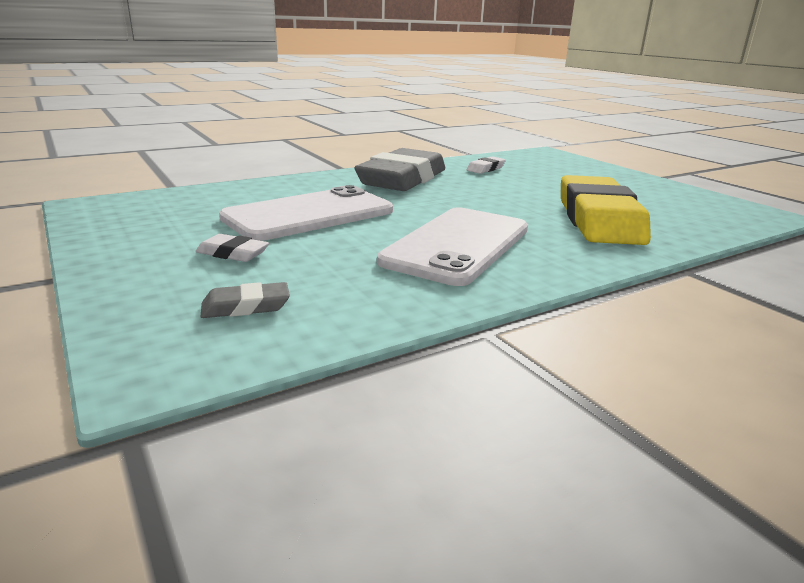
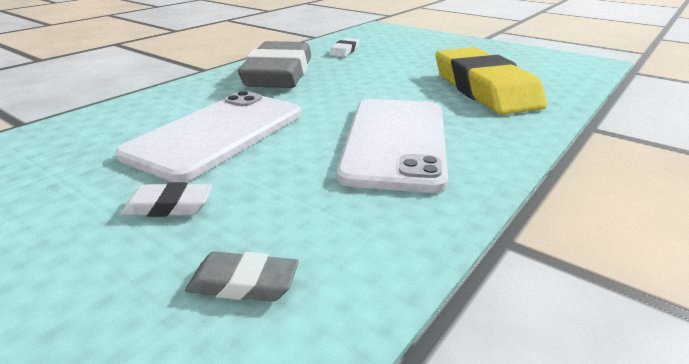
camera: 20 degrees left, 5 degrees up
grey eraser [201,282,290,318] -> grey eraser turned 45 degrees clockwise [185,251,299,302]

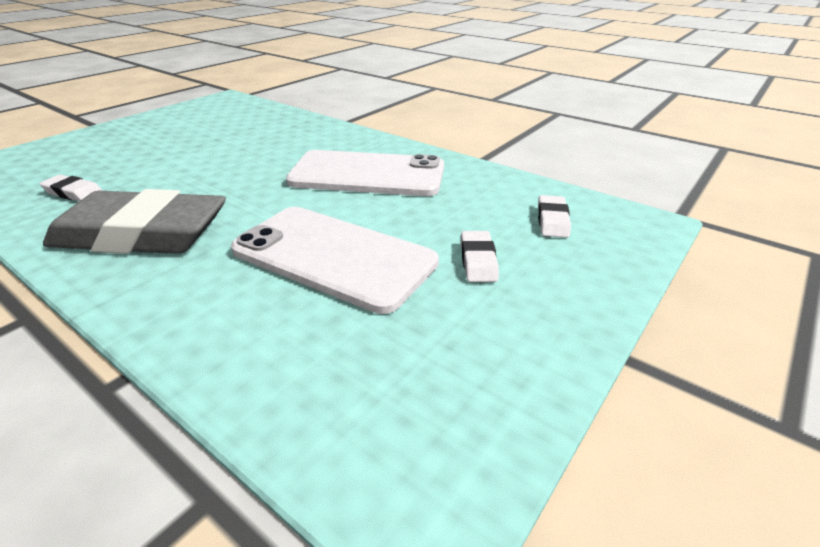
camera: 90 degrees left, 5 degrees up
grey eraser [185,251,299,302] -> white eraser [538,195,571,238]
yellow eraser [436,47,547,115] -> none

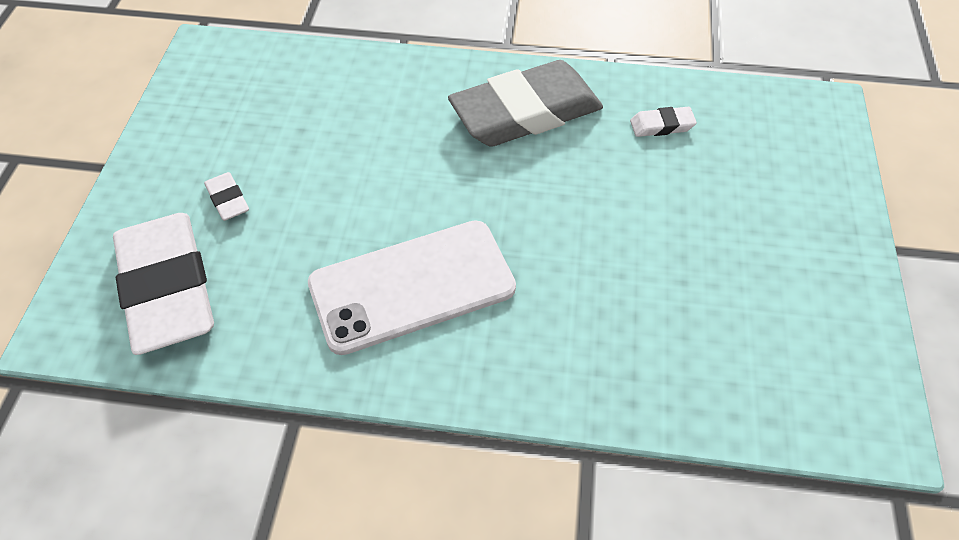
camera: 150 degrees right, 20 degrees up
white phone [231,207,439,314] -> none
white eraser [538,195,571,238] -> white eraser [113,213,214,355], size x2.46

